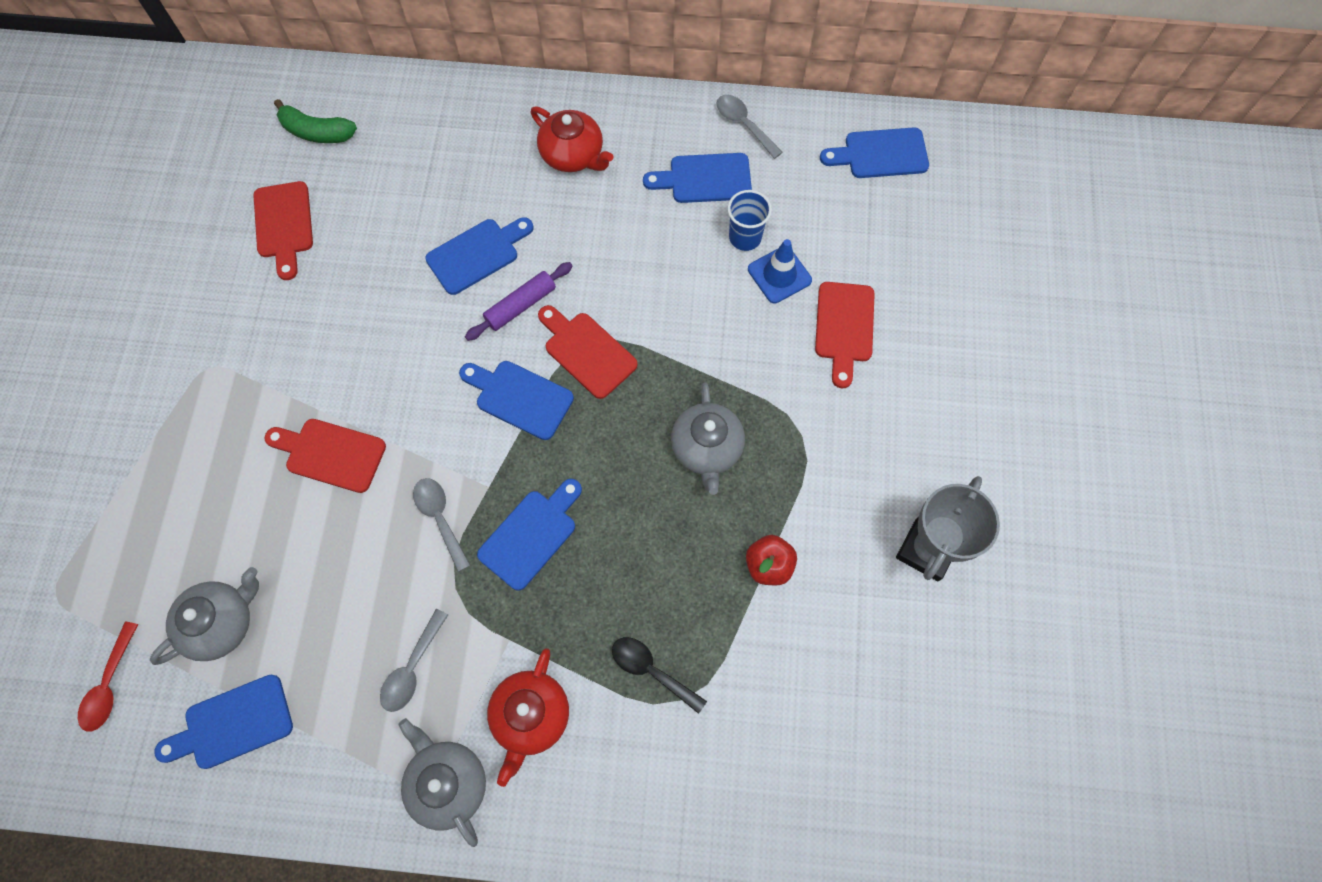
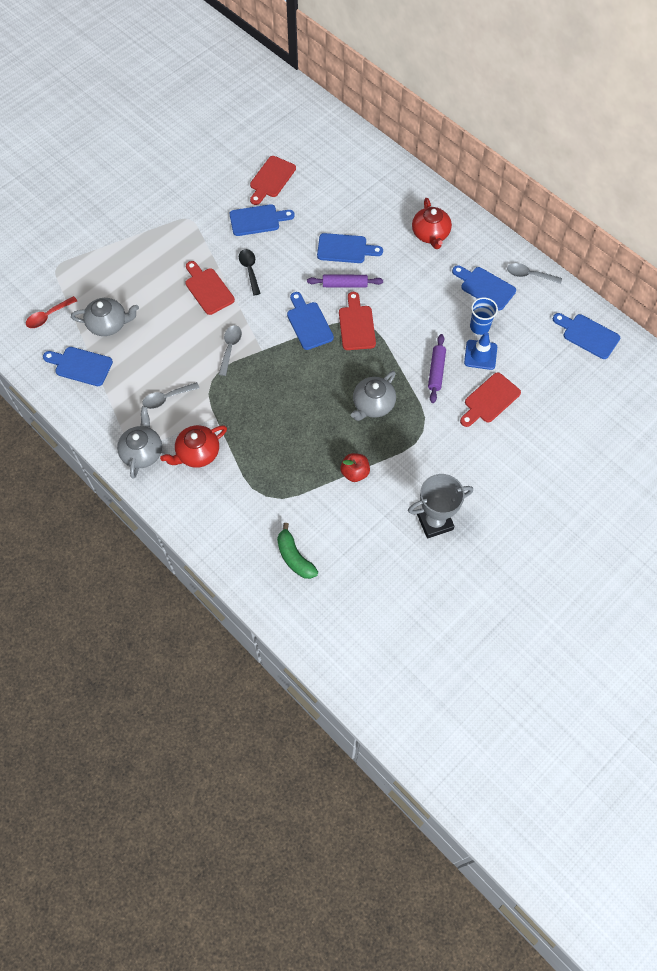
camera: 40 degrees right, 5 degrees down
green banana [274,99,357,143] -> green banana moved to [277,523,318,579]
blue cutting board [477,479,582,591] -> blue cutting board moved to [230,204,295,236]
black spoon [612,637,707,714] -> black spoon moved to [239,249,261,295]
grey spoon [717,95,783,159] -> grey spoon turned 75 degrees counterclockwise [507,263,562,284]
none -> purple rolling pin [428,334,446,403]

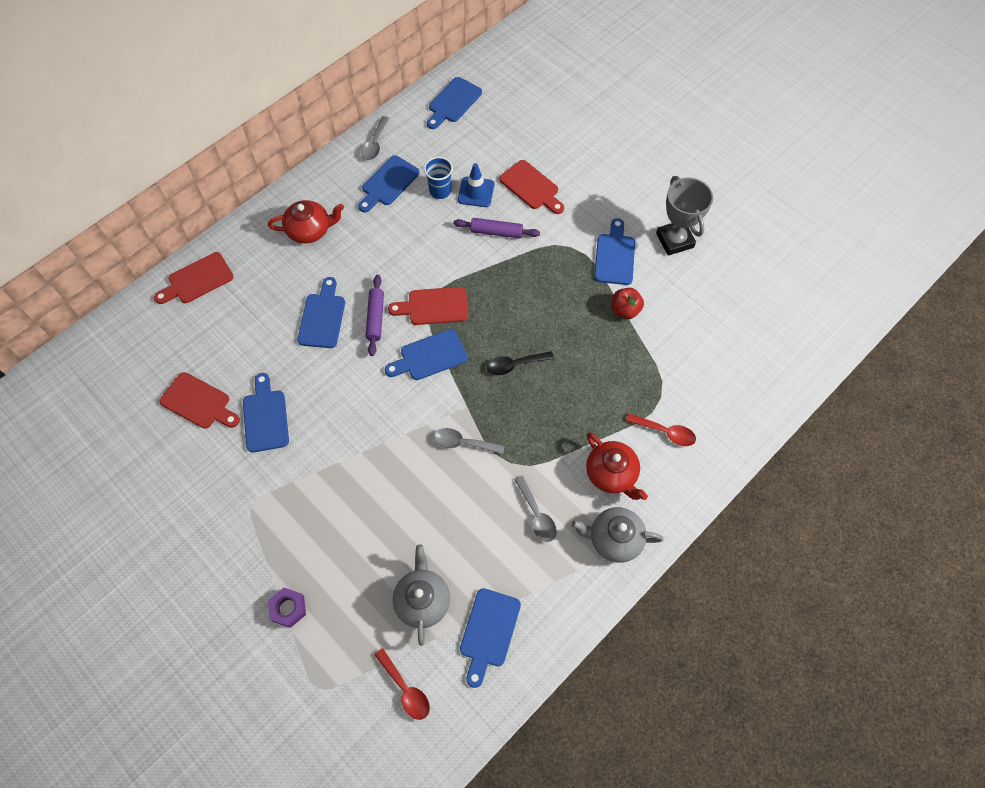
camera: 90 degrees left, 0 degrees up
red cutting board [186,261,235,315] -> red cutting board moved to [154,252,234,304]
black spoon [239,249,261,295] -> black spoon moved to [487,351,554,375]
green banana [277,523,318,579] -> none
grey teapot [351,371,396,421] -> none
none -> purple nut [268,588,306,628]
none -> blue cutting board [594,218,635,285]
none -> red spoon [626,413,696,446]

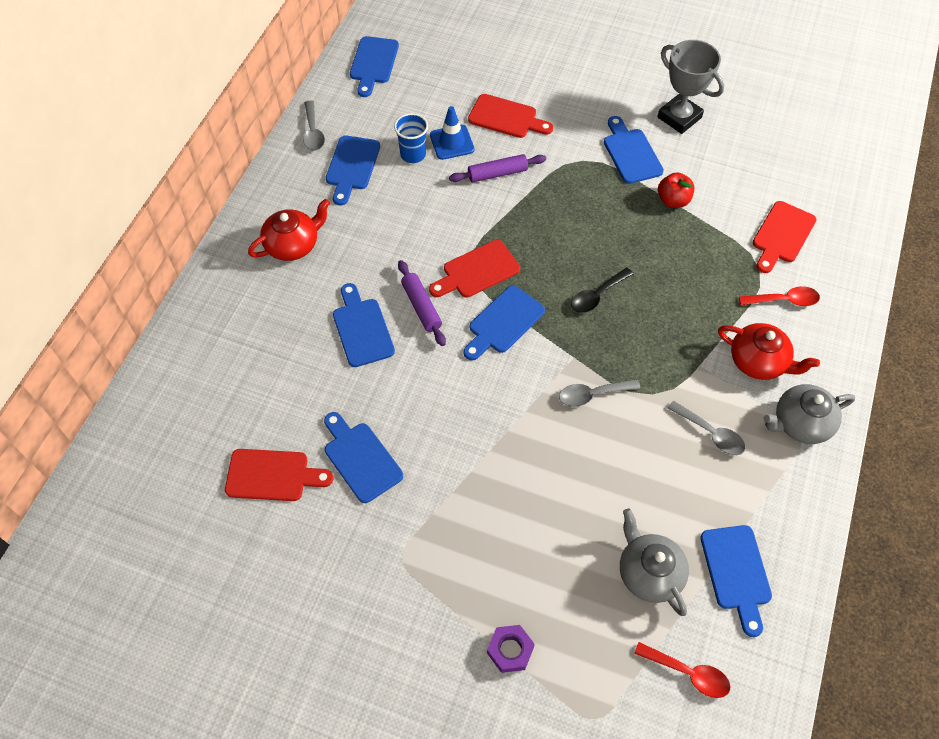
camera: 25 degrees left, 5 degrees down
red cutting board [154,252,234,304] -> red cutting board moved to [753,201,817,273]

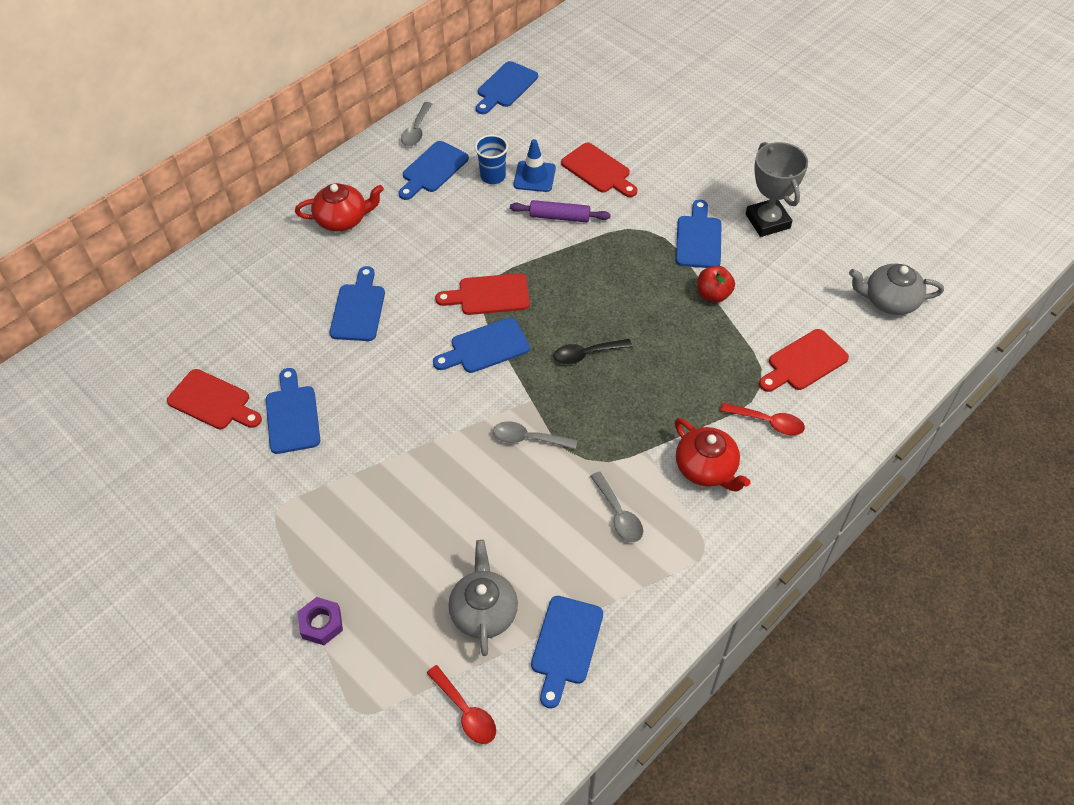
camera: 25 degrees right, 5 degrees down
purple rolling pin [398,260,446,346] -> none
grey teapot [763,384,855,444] -> grey teapot moved to [849,264,944,315]

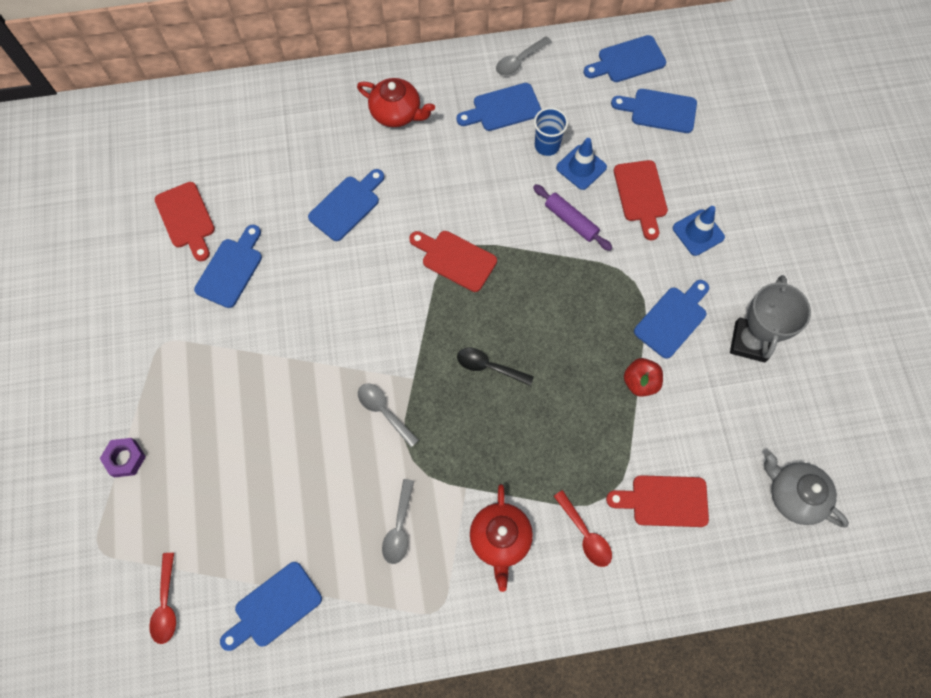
camera: 35 degrees right, 15 degrees up
blue cutting board [433,318,530,373] -> blue cutting board moved to [611,89,697,133]
grey teapot [448,540,518,656] -> none
none -> blue traffic cone [673,206,725,256]

